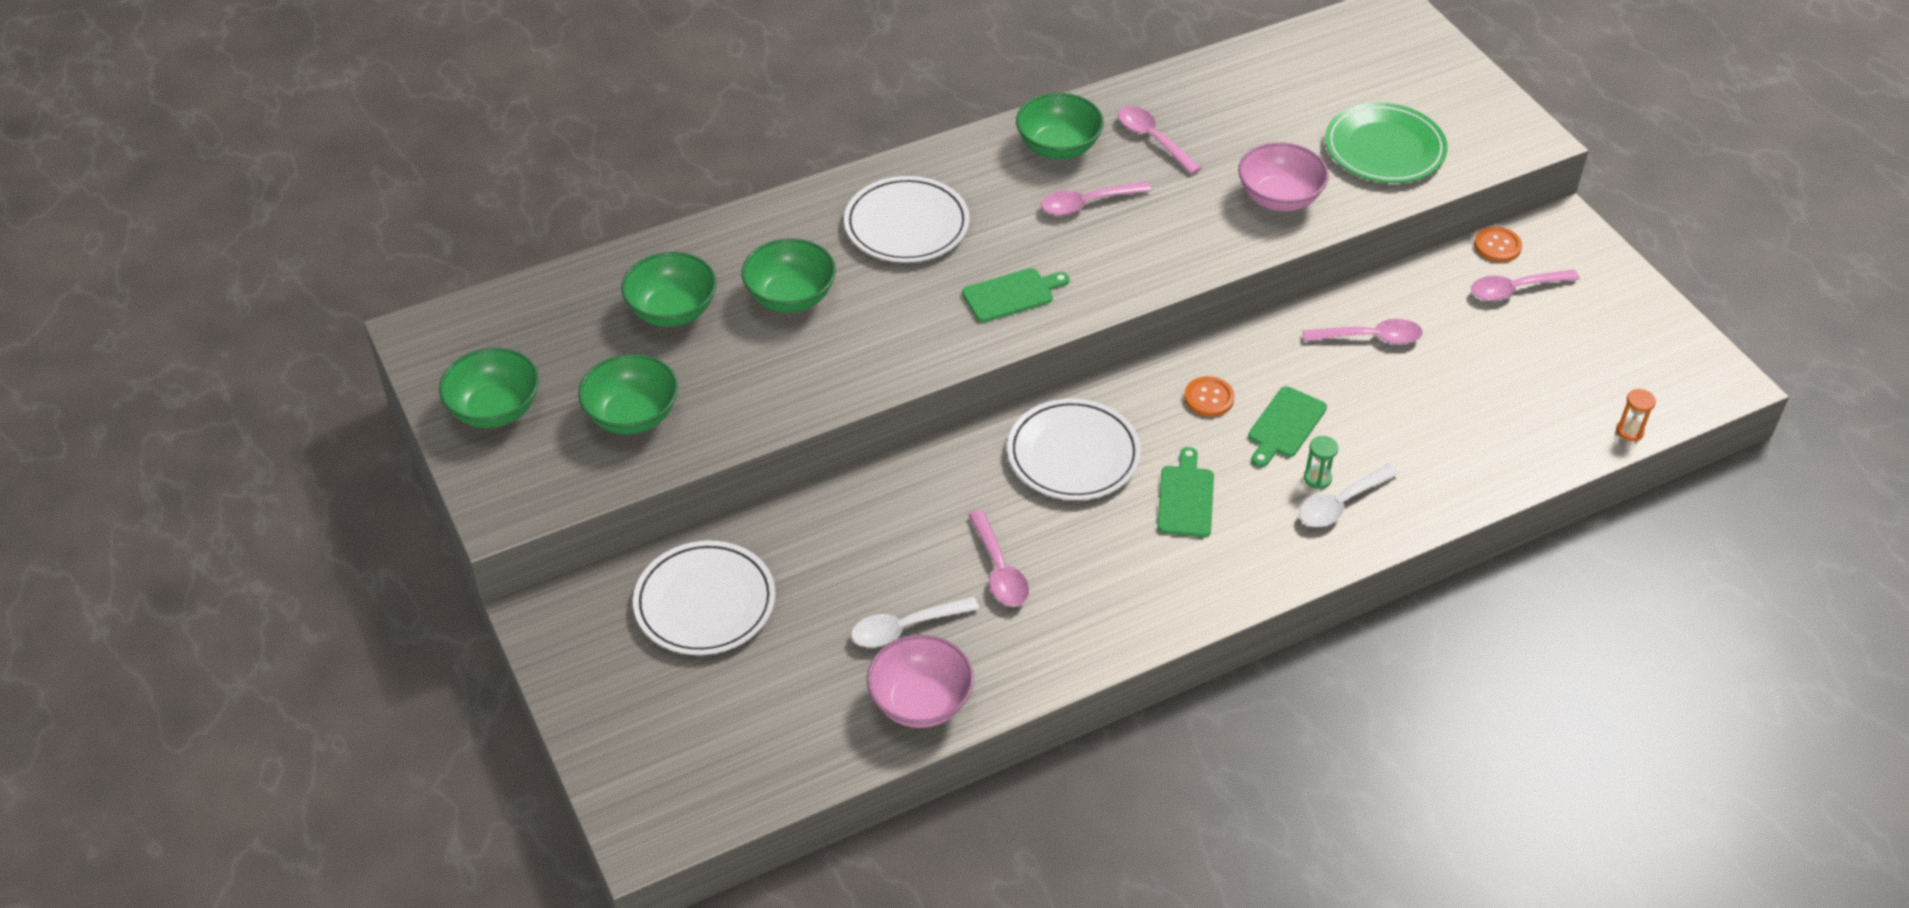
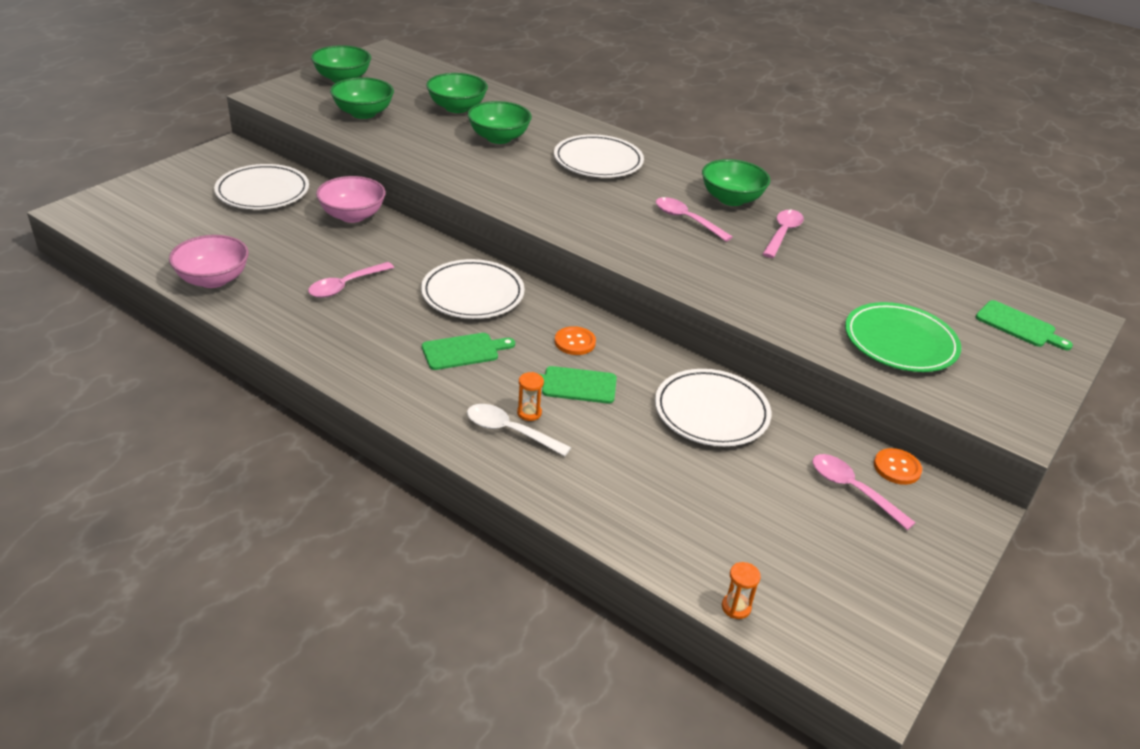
camera: 60 degrees right, 10 degrees down
white spoon [851,597,979,647] -> none
green cutting board [962,268,1070,322] -> green cutting board moved to [976,300,1073,350]
pink bowl [1238,142,1329,212] -> pink bowl moved to [316,176,386,223]
pink spoon [1303,319,1423,344] -> white plate [655,369,771,446]
green hourglass [1304,436,1338,489] -> orange hourglass [517,372,544,421]

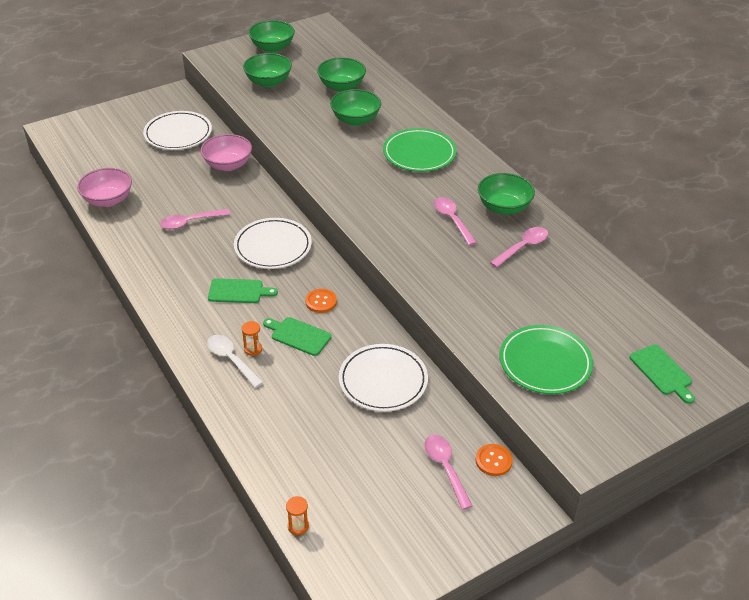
camera: 25 degrees right, 5 degrees up
white plate [554,134,644,178] -> green plate [383,128,456,172]

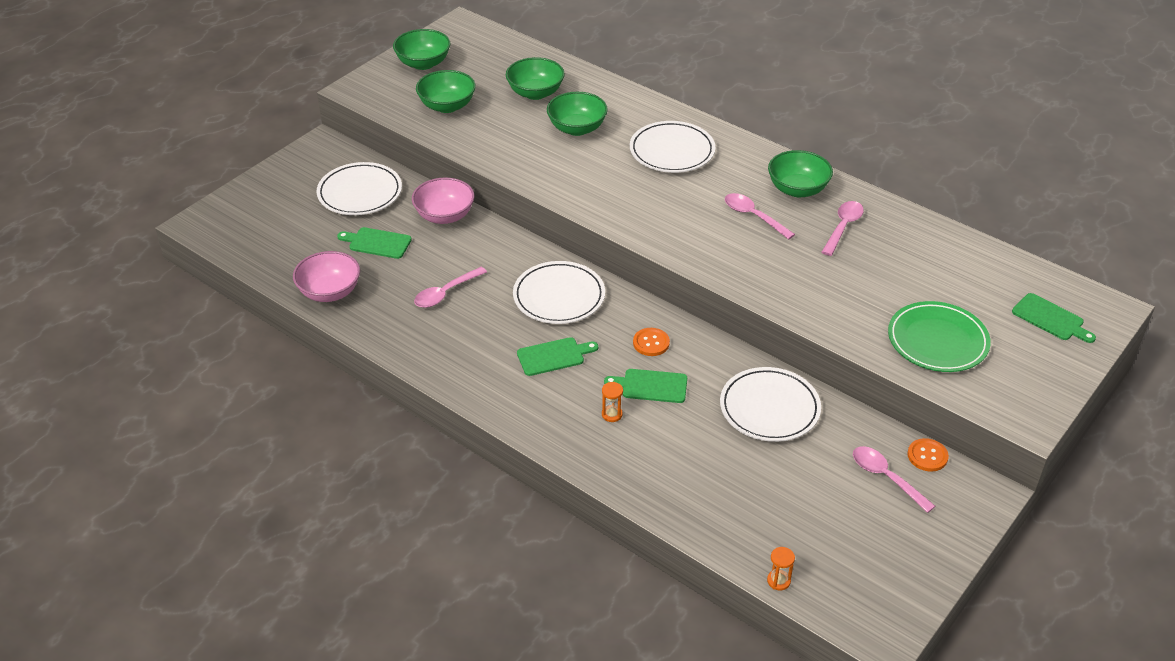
camera: 20 degrees left, 0 degrees up
white spoon [207,335,264,388] -> none
green plate [383,128,456,172] -> white plate [630,121,716,173]
none -> green cutting board [337,227,412,259]

